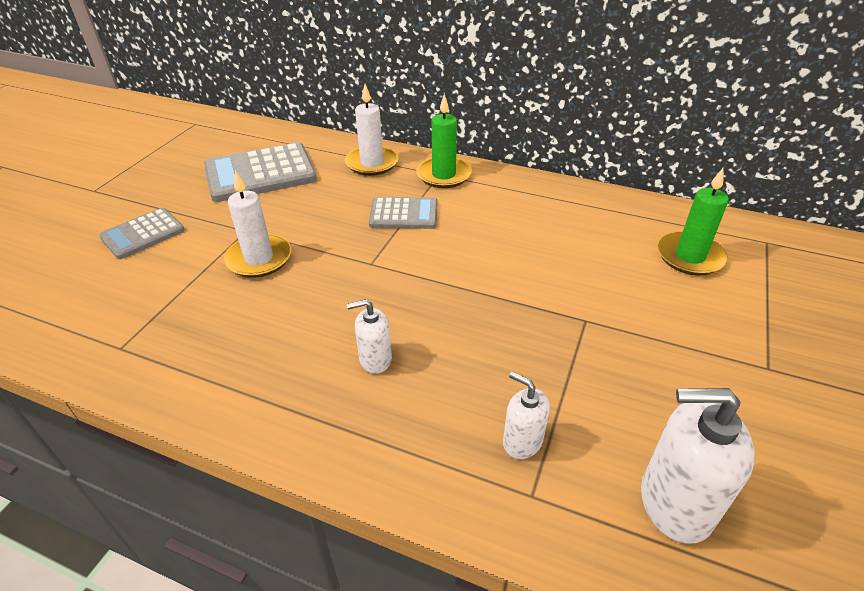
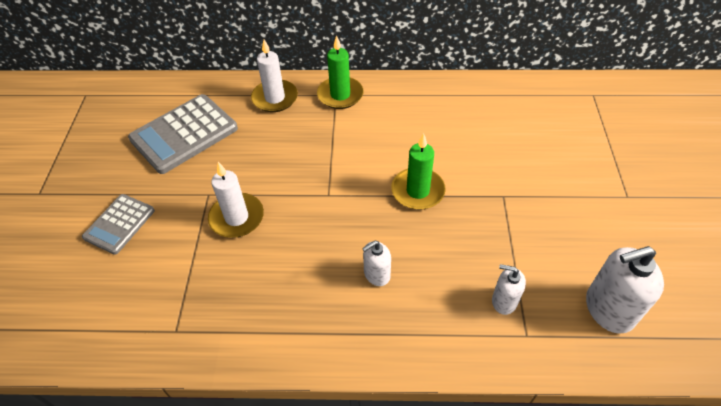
camera: 20 degrees left, 10 degrees up
grey calculator [369,197,437,229] -> none
green candle [657,168,729,275] -> green candle moved to [391,133,446,210]

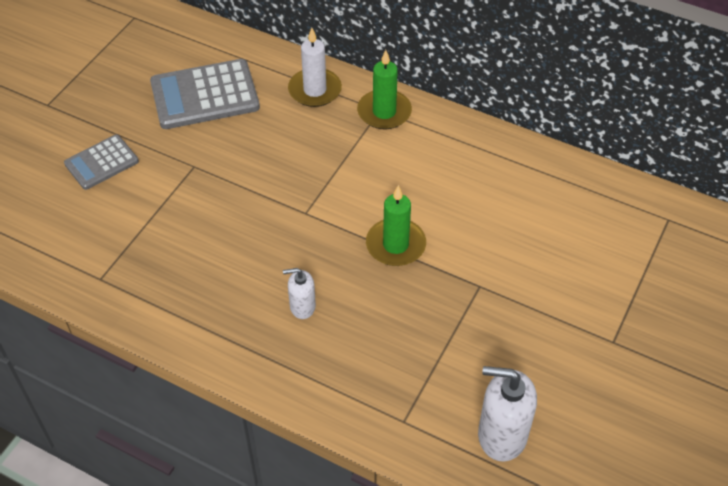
camera: 25 degrees right, 0 degrees up
white candle [208,162,264,238] -> none
white soap dispenser [492,264,526,315] -> none

